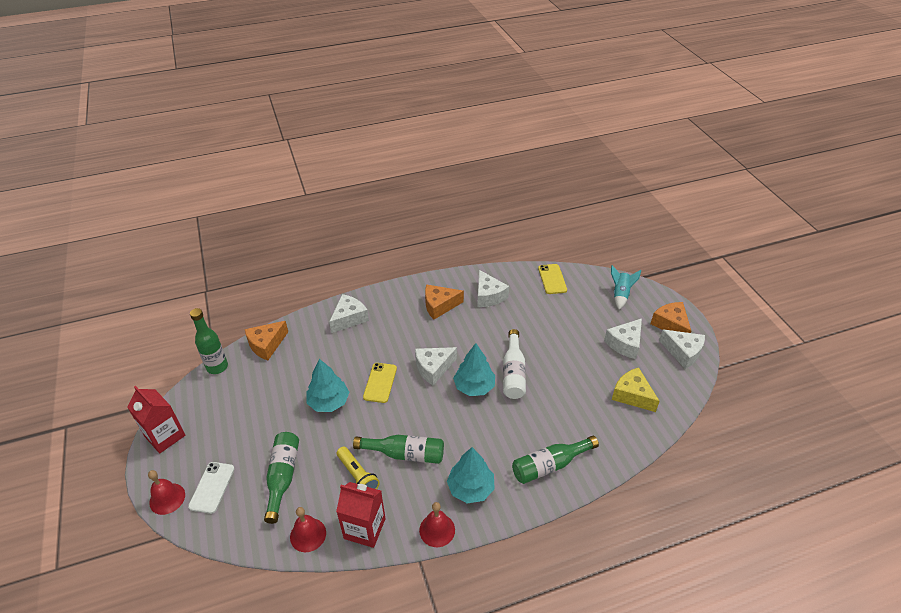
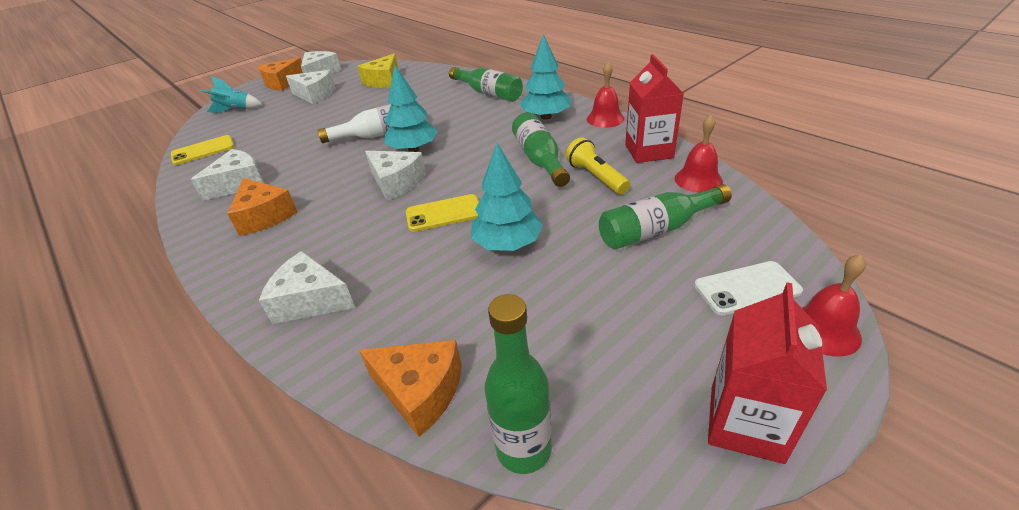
camera: 110 degrees left, 5 degrees down
yellow flashlight [337,446,380,489] -> yellow flashlight turned 60 degrees counterclockwise [566,137,630,195]

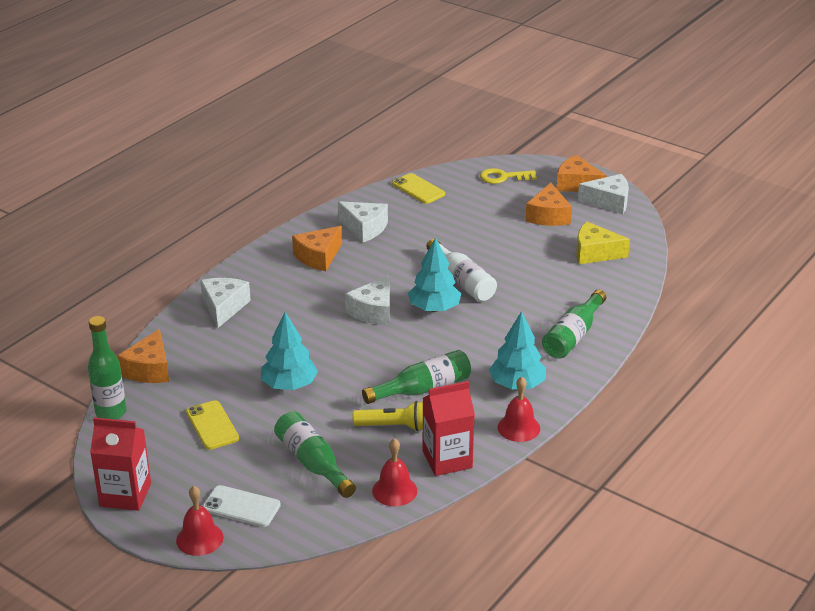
camera: 75 degrees right, 5 degrees down
turquoise rocket [200,76,263,113] -> yellow key [480,168,537,184]
white cheese [286,70,336,104] -> orange cheese [525,183,572,226]
yellow phone [406,194,479,232] -> yellow phone moved to [186,400,239,450]
yellow flashlight [566,137,630,195] -> yellow flashlight turned 45 degrees clockwise [353,401,423,431]
white phone [694,261,803,315] -> white phone turned 45 degrees counterclockwise [203,485,281,527]

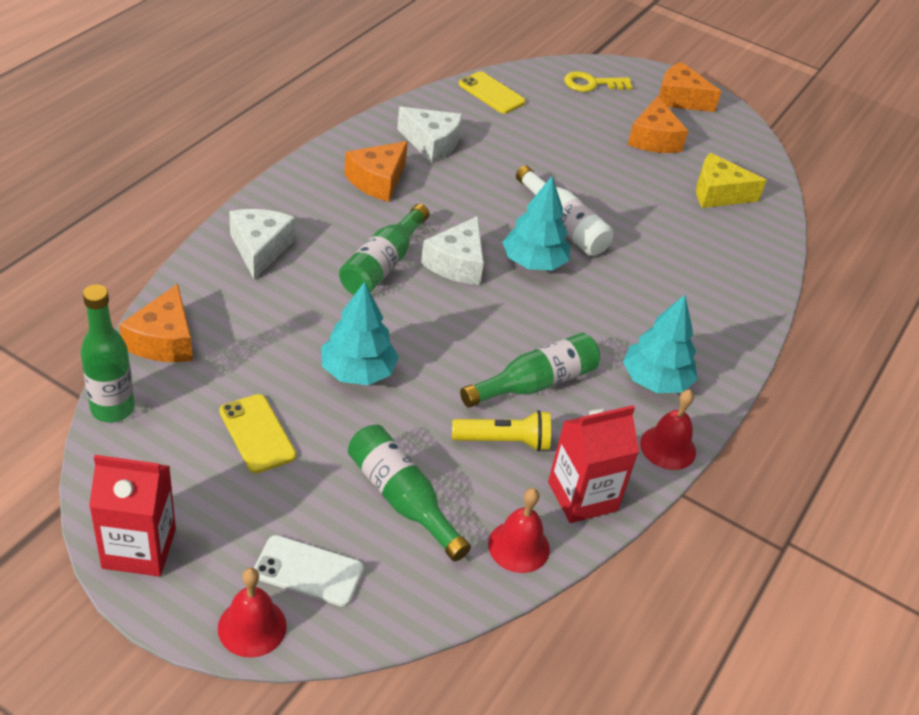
camera: 10 degrees left, 10 degrees up
green bottle [542,290,606,359] -> green bottle moved to [339,204,430,295]
white cheese [578,174,629,214] -> none

